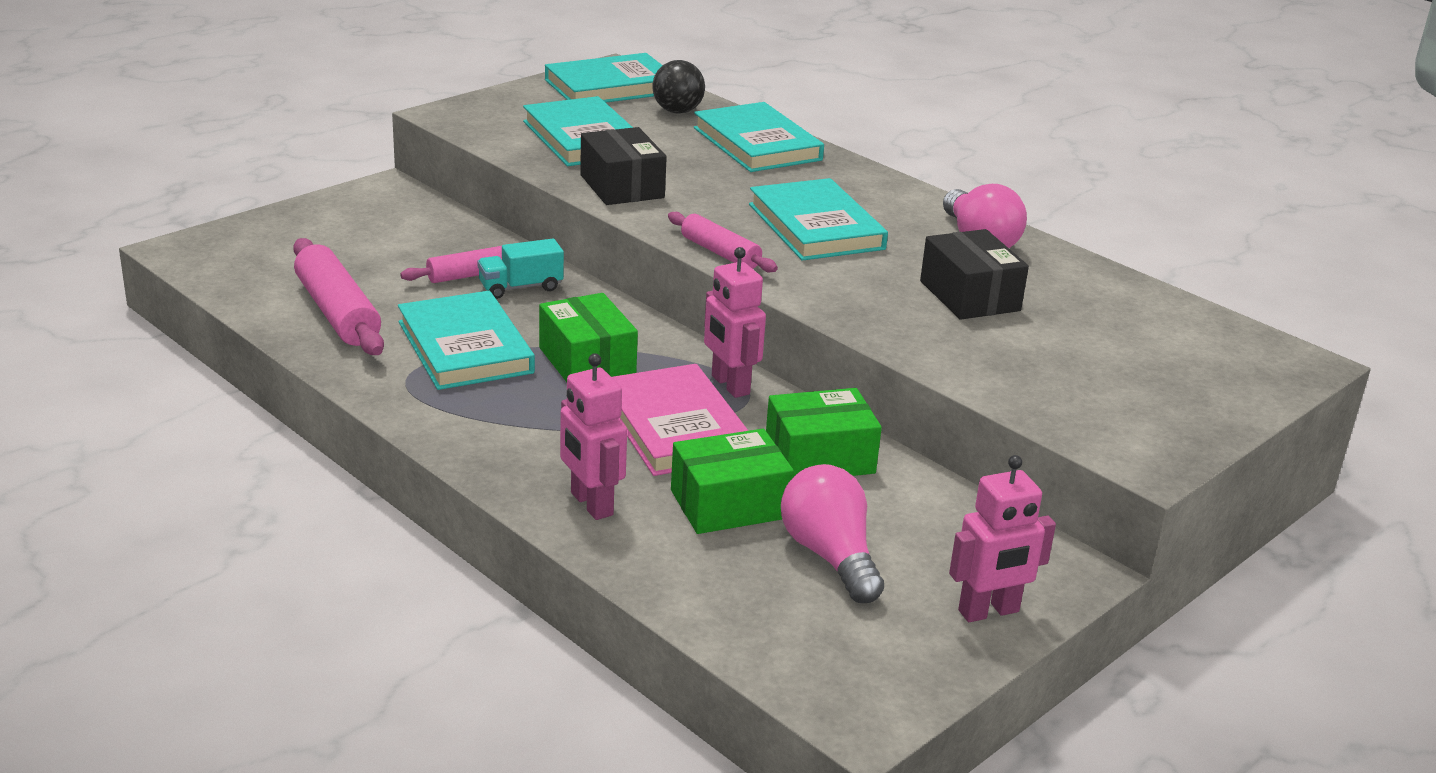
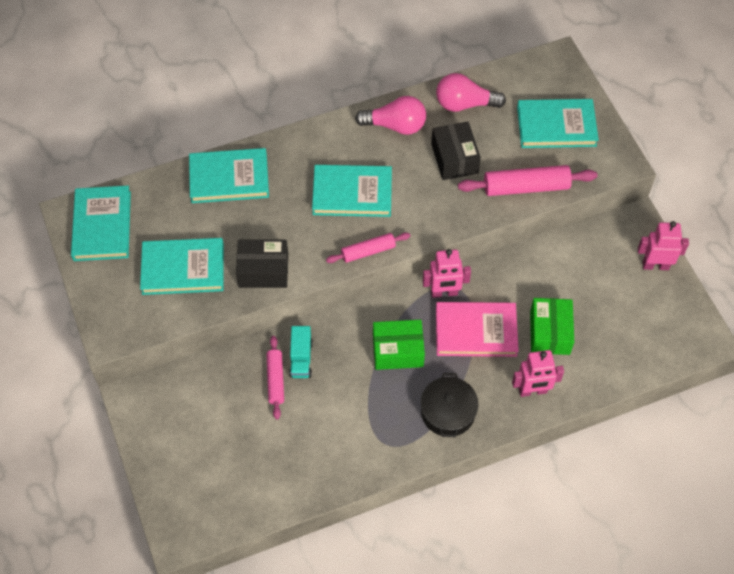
camera: 65 degrees left, 30 degrees up
pink rolling pin [293,238,384,355] -> pink rolling pin moved to [458,165,597,196]
turquoise book [398,291,535,390] -> turquoise book moved to [517,99,599,148]
black ball [652,60,705,114] -> none
green box [766,388,882,477] -> none
pink light bulb [781,464,884,603] -> pink light bulb moved to [436,73,506,112]
black box [920,229,1029,320] -> black box turned 75 degrees clockwise [431,121,481,180]
pink robot [949,455,1056,622] -> pink robot turned 90 degrees counterclockwise [638,221,689,270]
none -> black pot [421,373,479,437]

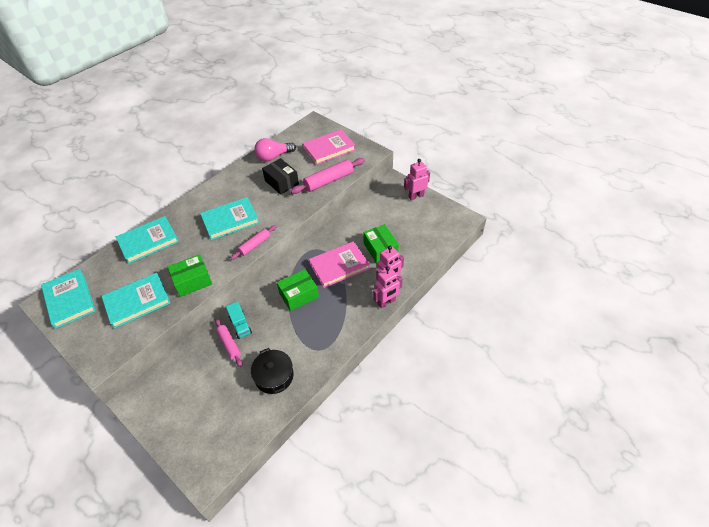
camera: 25 degrees left, 10 degrees down
black box [236,240,288,288] -> green box [168,254,212,297]
pink light bulb [355,96,426,135] -> none
black pot [421,373,479,437] -> black pot moved to [251,348,294,394]
pink robot [423,249,471,298] -> pink robot moved to [373,266,403,309]
turquoise book [517,99,599,148] -> pink book [303,129,355,165]

